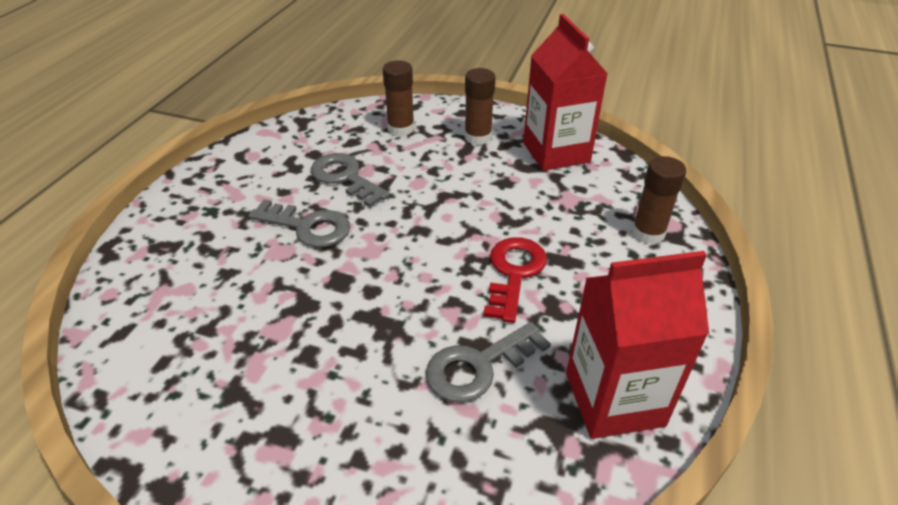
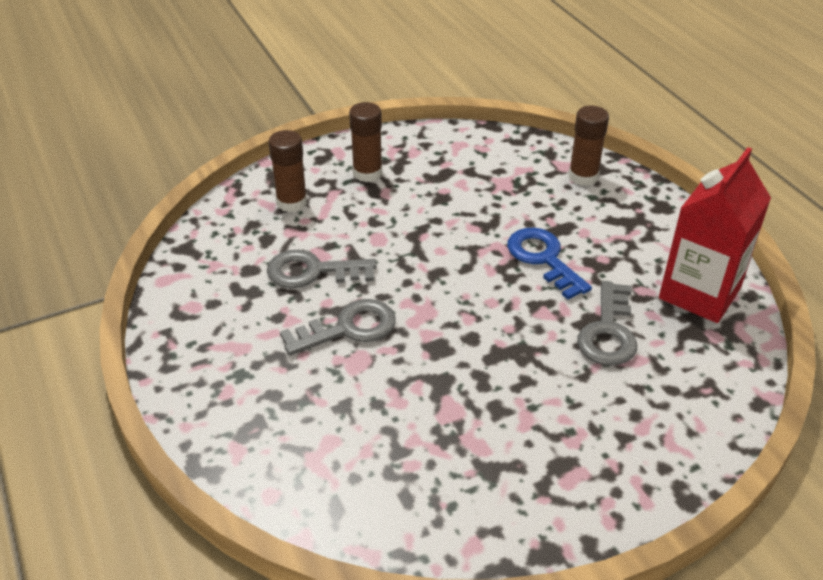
camera: 45 degrees left, 0 degrees up
red key [483,237,547,323] -> blue key [507,228,592,300]
red carton [523,14,608,171] -> none

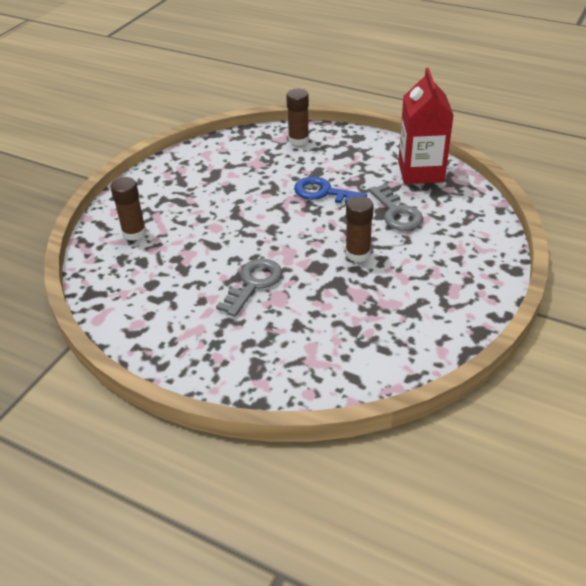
camera: 35 degrees left, 0 degrees up
grey key [267,250,377,288] -> none
brown glue stick [349,102,382,182] -> brown glue stick moved to [346,196,374,262]

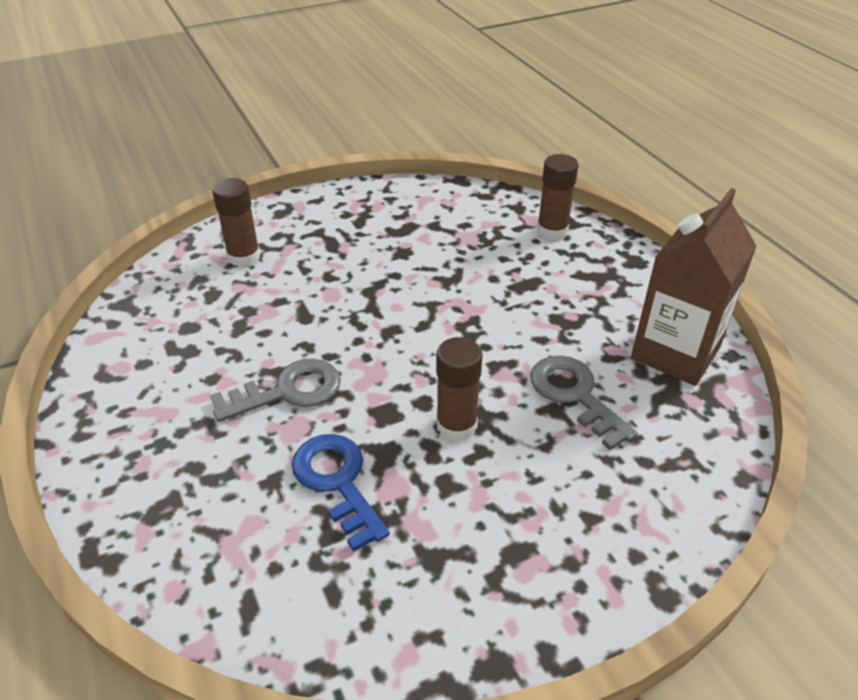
camera: 35 degrees right, 0 degrees up
blue key [294,177,367,203] -> blue key moved to [292,434,390,552]
grey key [369,184,423,231] -> grey key turned 135 degrees clockwise [530,355,638,450]
red carton [398,68,454,184] -> brown carton [631,188,757,386]

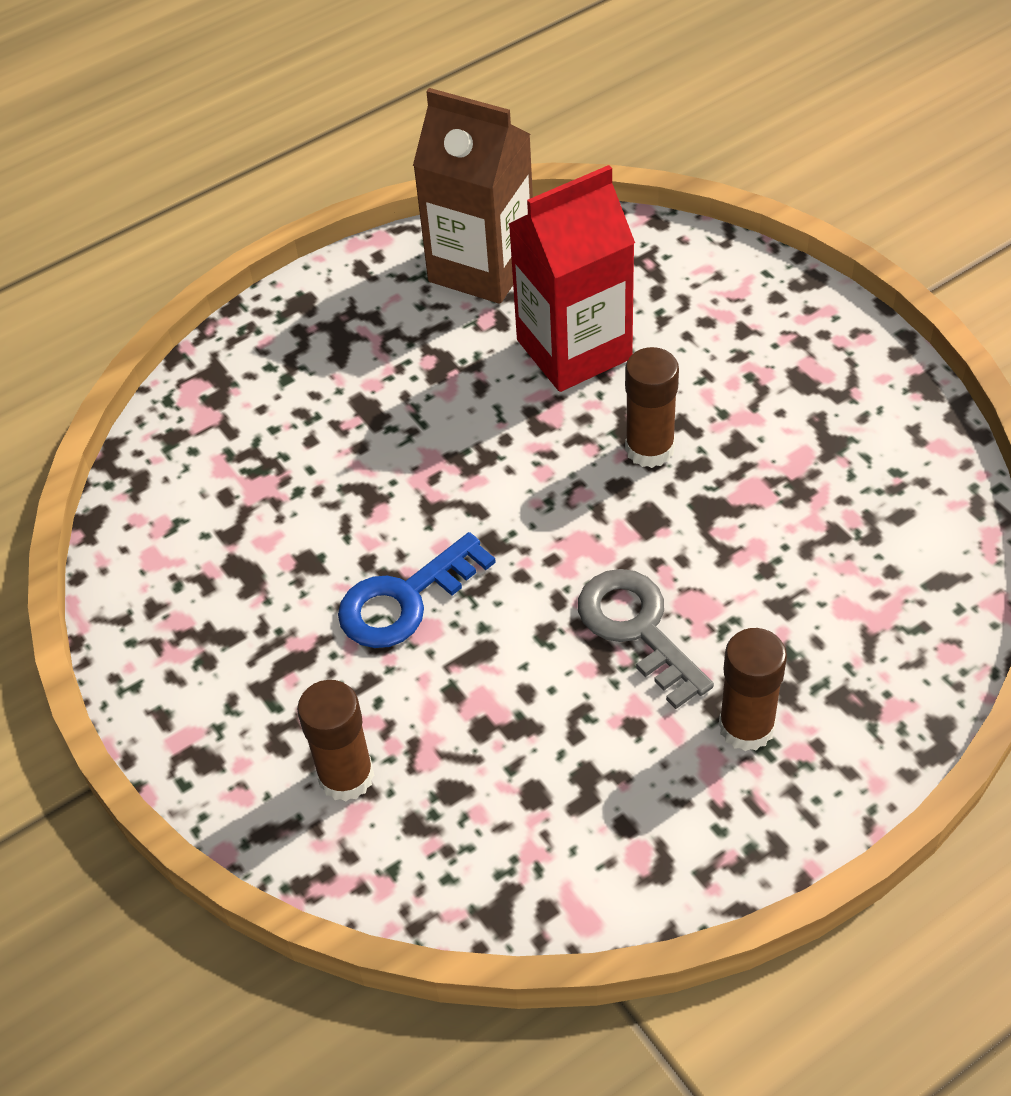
camera: 95 degrees left, 10 degrees up
blue key [292,434,390,552] -> blue key moved to [338,532,496,648]
grey key [530,355,638,450] -> red carton [509,165,635,392]
brown glue stick [537,154,578,240] -> brown glue stick moved to [719,628,787,751]

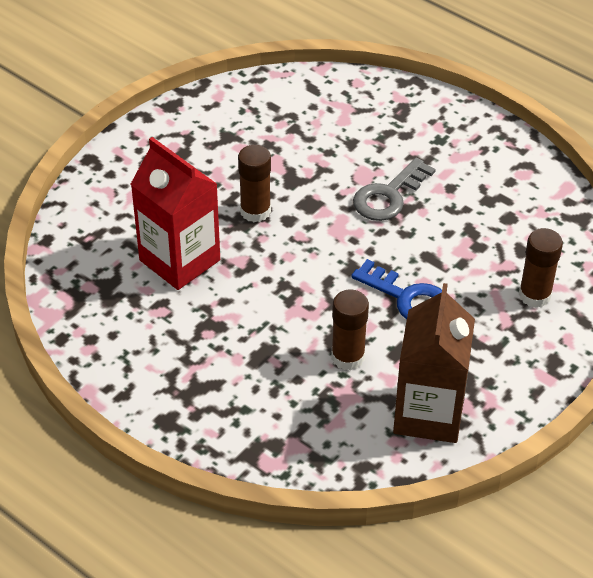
camera: 110 degrees left, 5 degrees down
brown carton [413,88,533,304] -> brown carton moved to [393,283,475,443]
brown glue stick [719,628,787,751] -> brown glue stick moved to [331,290,369,370]

